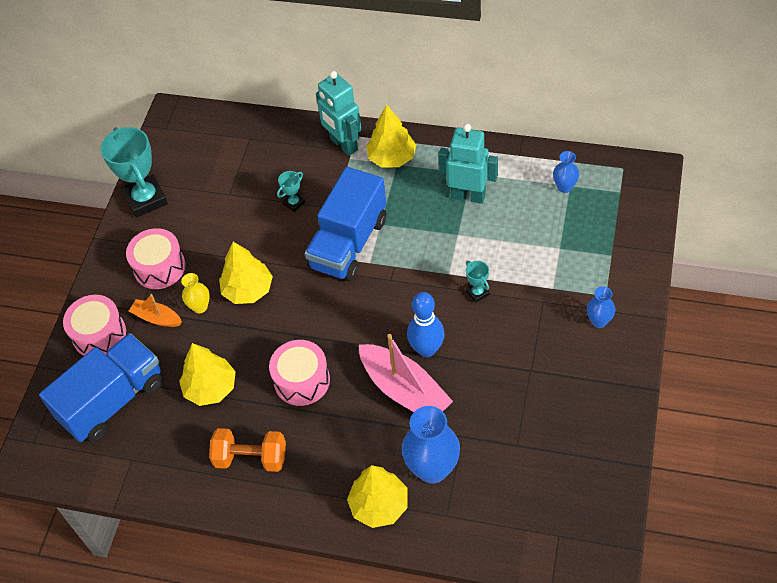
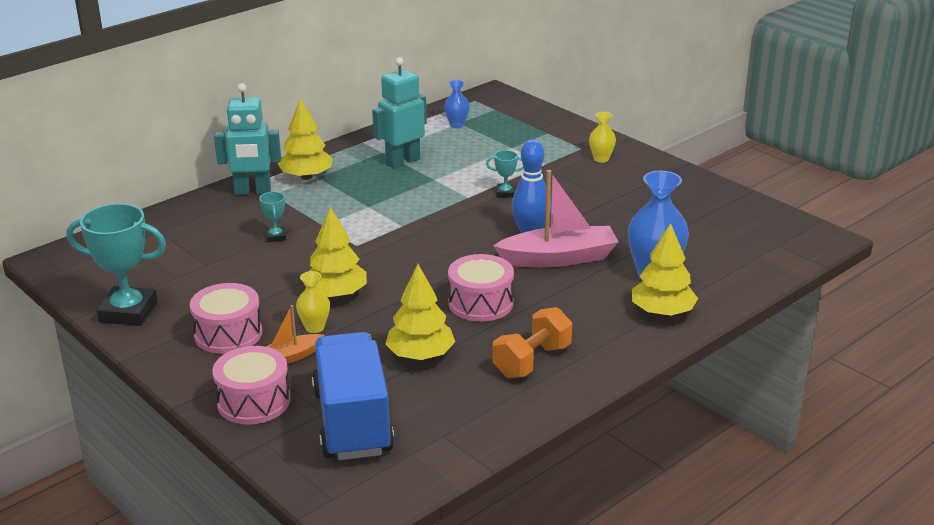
camera: 60 degrees left, 25 degrees down
blue truck [305,167,387,281] -> none
blue vase [587,286,615,328] -> yellow vase [589,112,616,163]

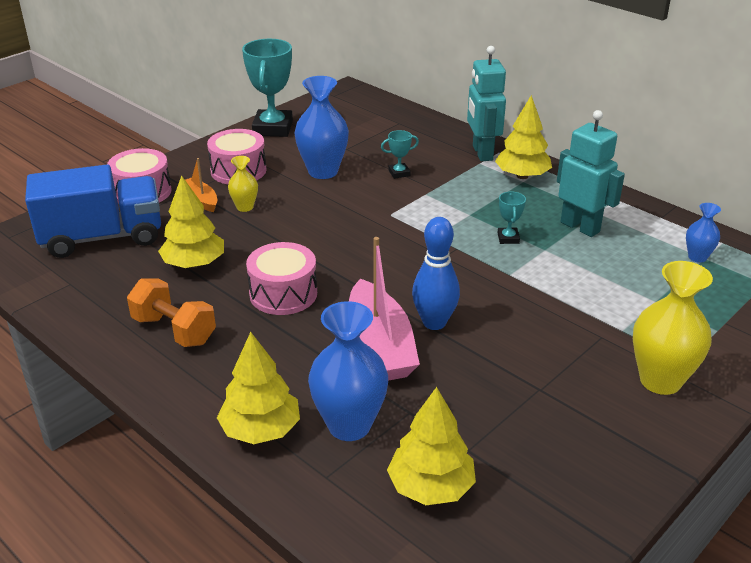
camera: 85 degrees right, 5 degrees up
yellow tree [303,207,367,299] -> yellow tree moved to [387,387,476,505]
turquoise trophy [486,150,524,198] -> turquoise trophy moved to [498,191,526,244]
yellow vase [589,112,616,163] -> yellow vase [633,261,713,395], size x1.90
none -> blue vase [294,76,349,179]

